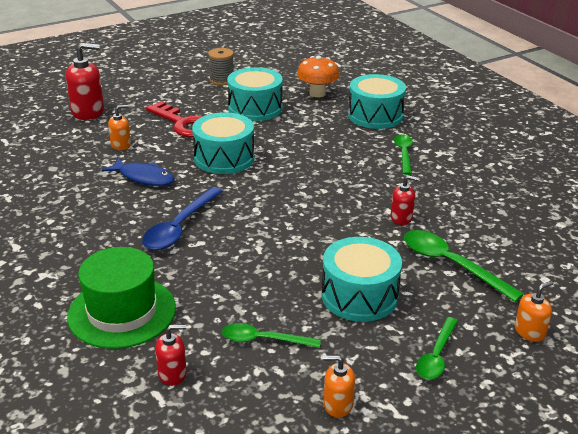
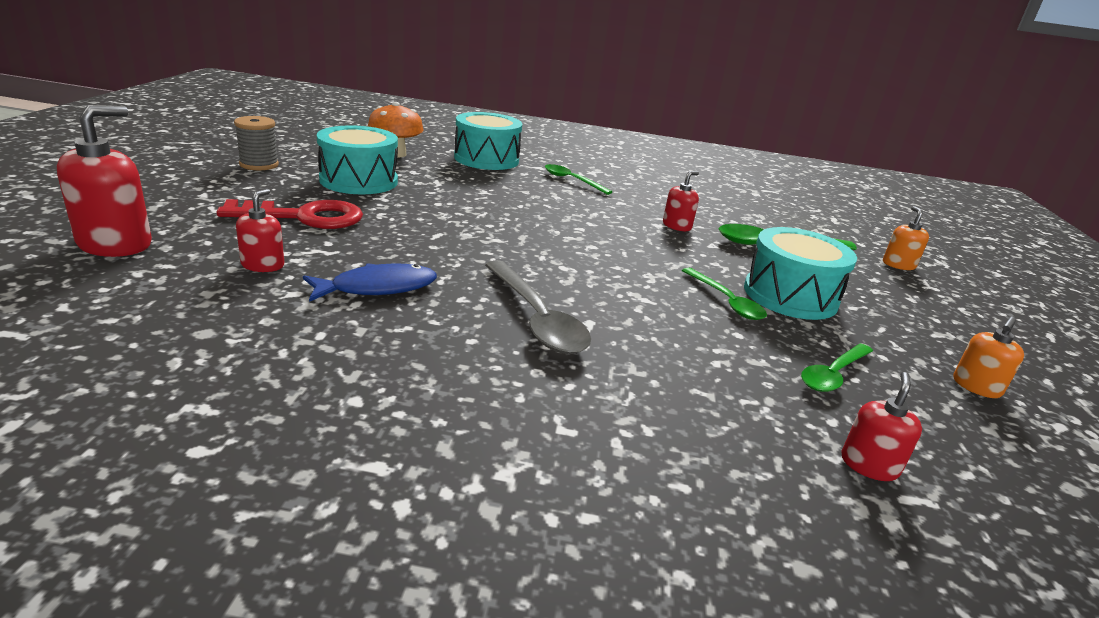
camera: 55 degrees left, 5 degrees down
green hat [67,247,176,349] -> none
orange soap dispenser [108,105,131,150] -> red soap dispenser [236,189,285,272]
blue spoon [142,187,223,250] -> grey spoon [485,260,591,354]
turquoise drum [192,112,254,174] -> none
green spoon [416,317,458,380] -> green spoon moved to [682,268,767,320]

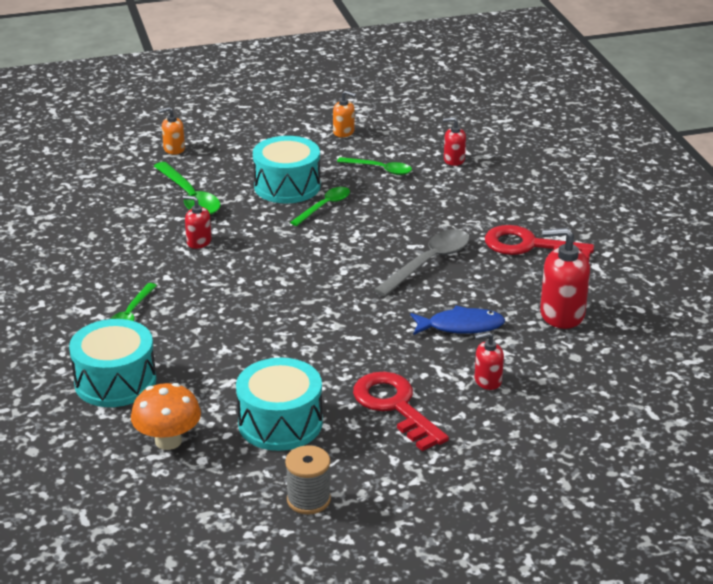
camera: 110 degrees left, 5 degrees up
red soap dispenser [57,105,152,257] -> red soap dispenser moved to [540,228,590,329]
blue fish [303,263,437,302] -> blue fish turned 135 degrees clockwise [410,305,505,335]
none -> red key [485,225,594,261]

